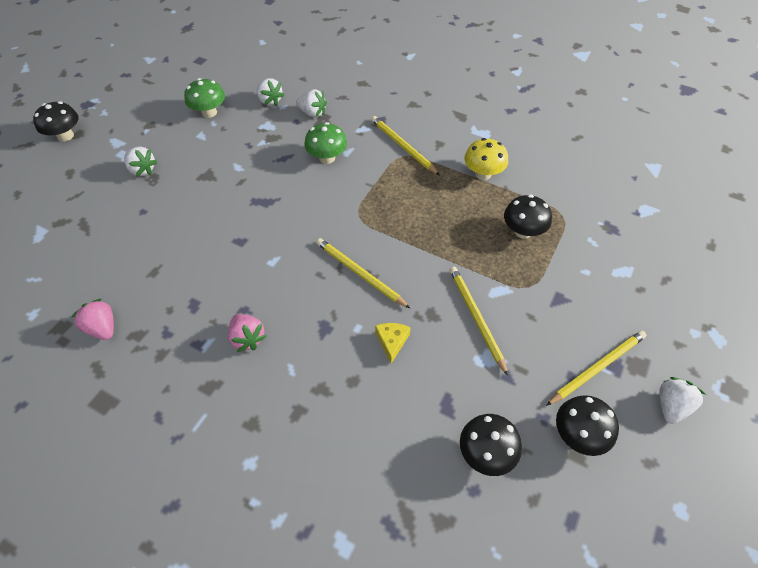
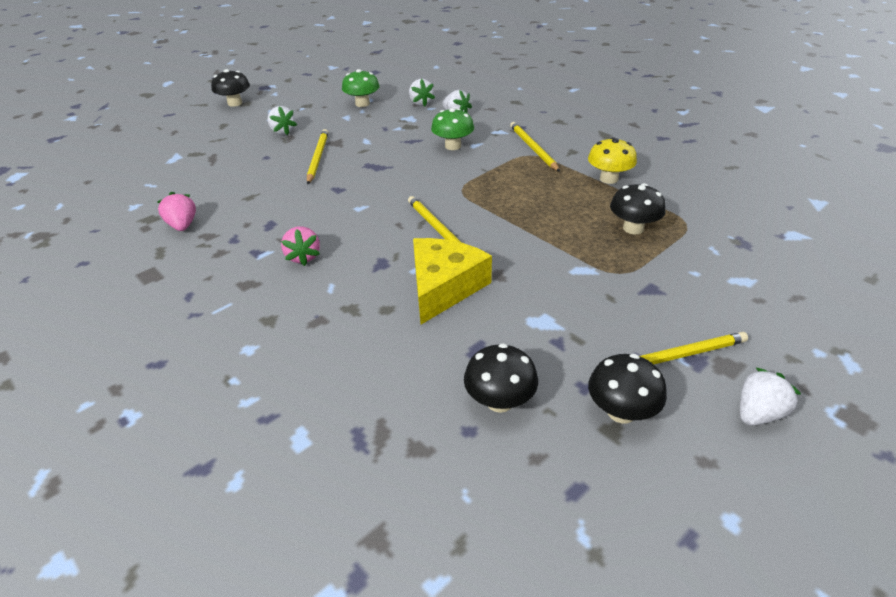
camera: 20 degrees right, 15 degrees down
yellow cheese [375,323,411,363] -> yellow cheese [413,238,492,324], size x2.16
yellow pencil [450,267,508,376] -> yellow pencil moved to [307,129,328,184]

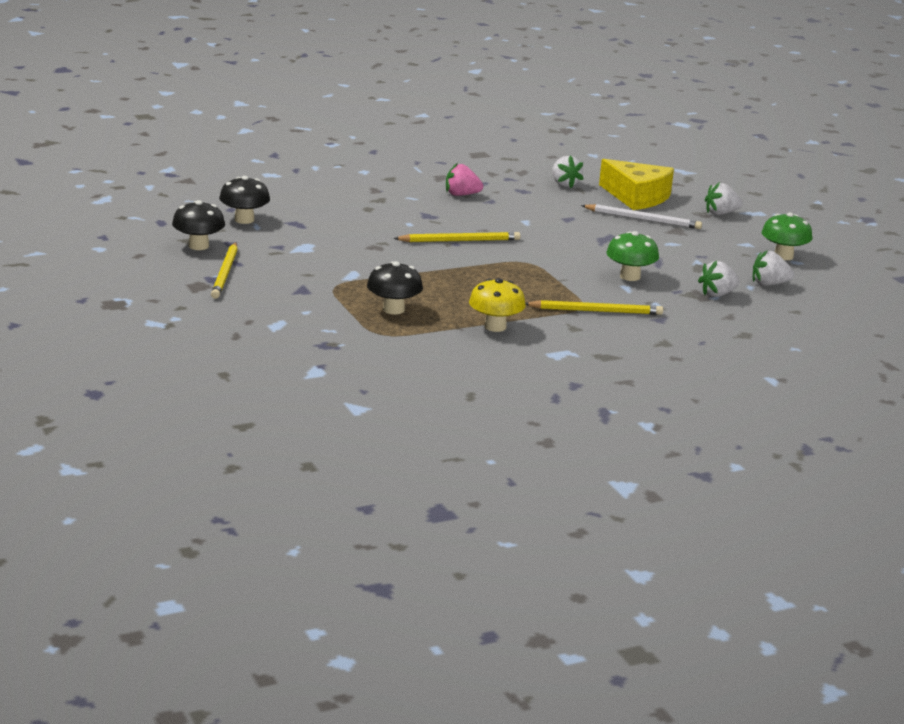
camera: 105 degrees right, 15 degrees down
pink strawberry [157,192,196,231] -> none
black mushroom [211,69,250,107] -> none
yellow pencil [307,129,328,184] -> white pencil [581,204,702,229]
yellow cheese [413,238,492,324] -> yellow cheese moved to [599,159,674,210]
white strawberry [740,368,801,426] -> white strawberry moved to [552,156,583,188]

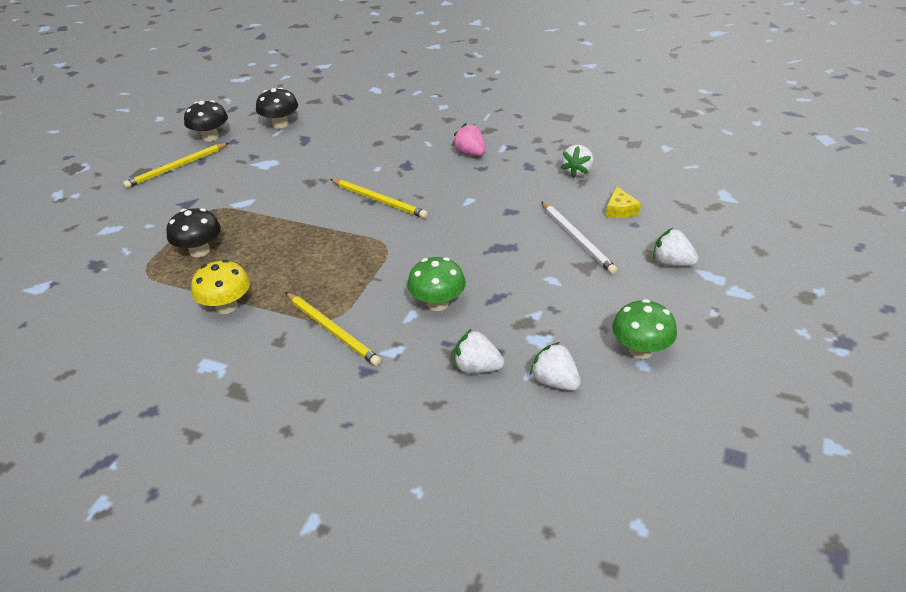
camera: 50 degrees right, 15 degrees up
yellow cheese [599,159,674,210] -> yellow cheese [606,187,641,218], size x0.46

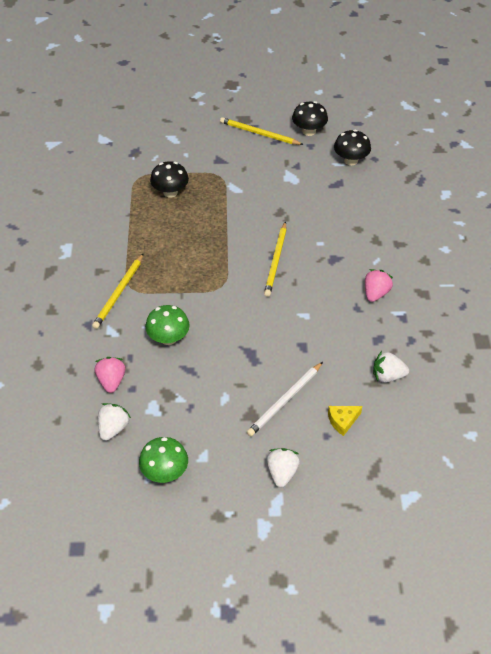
camera: 65 degrees right, 10 degrees up
yellow mushroom [191,260,250,314] -> none
white strawberry [454,329,505,373] -> pink strawberry [95,357,126,393]

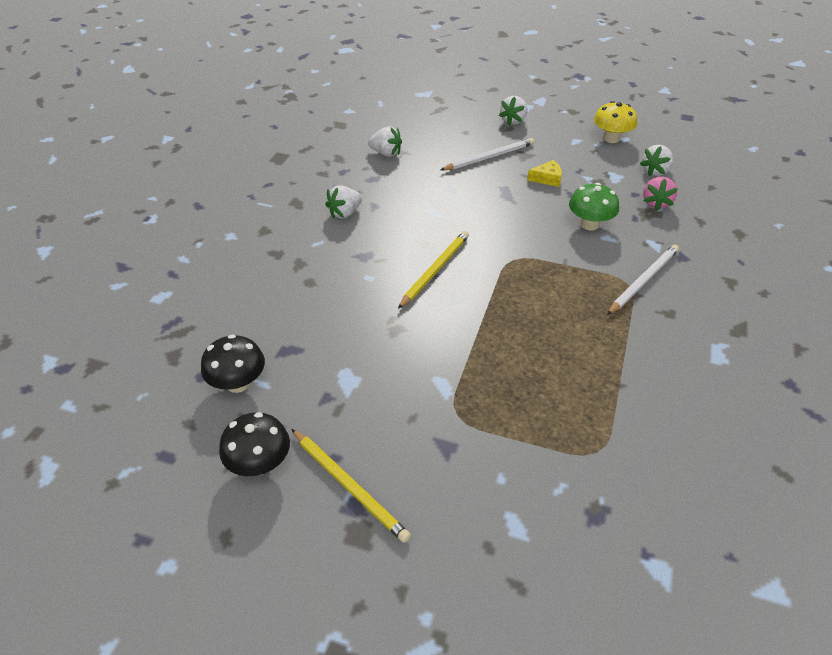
camera: 160 degrees left, 5 degrees down
yellow pencil [92,253,144,329] -> white pencil [607,245,679,315]
green mushroom [139,437,188,483] -> yellow mushroom [594,101,637,143]
black mushroom [150,161,189,198] -> none
yellow cheese [328,406,362,436] -> yellow cheese moved to [527,160,562,187]
pink strawberry [365,269,393,302] -> white strawberry [325,185,362,219]

